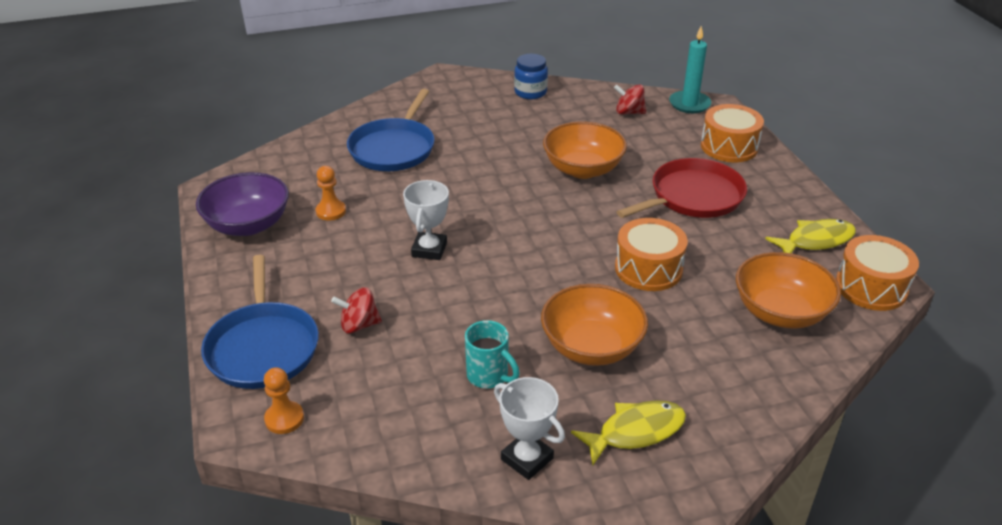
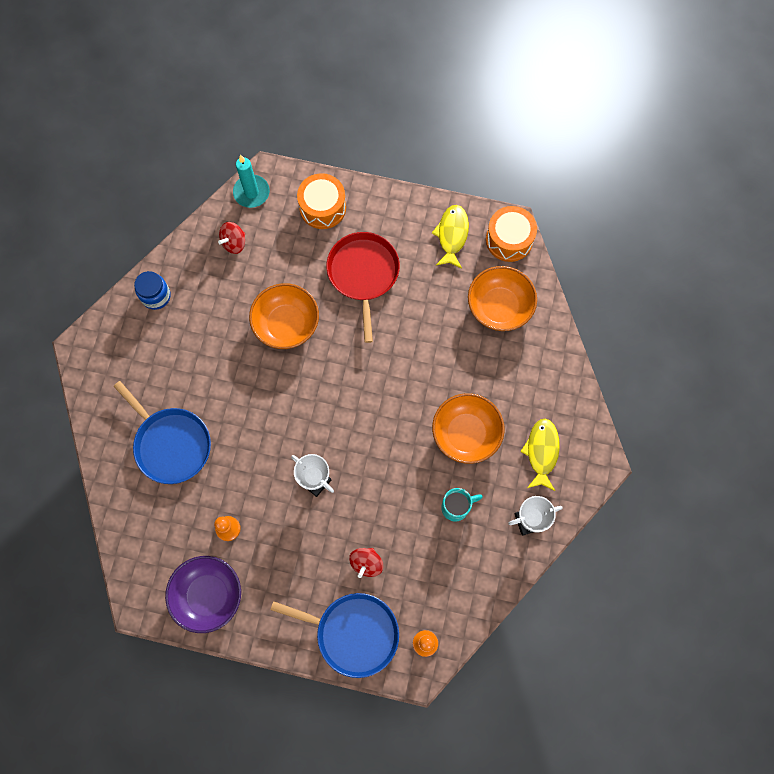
camera: 60 degrees left, 35 degrees up
orange drum [615,218,688,291] -> none

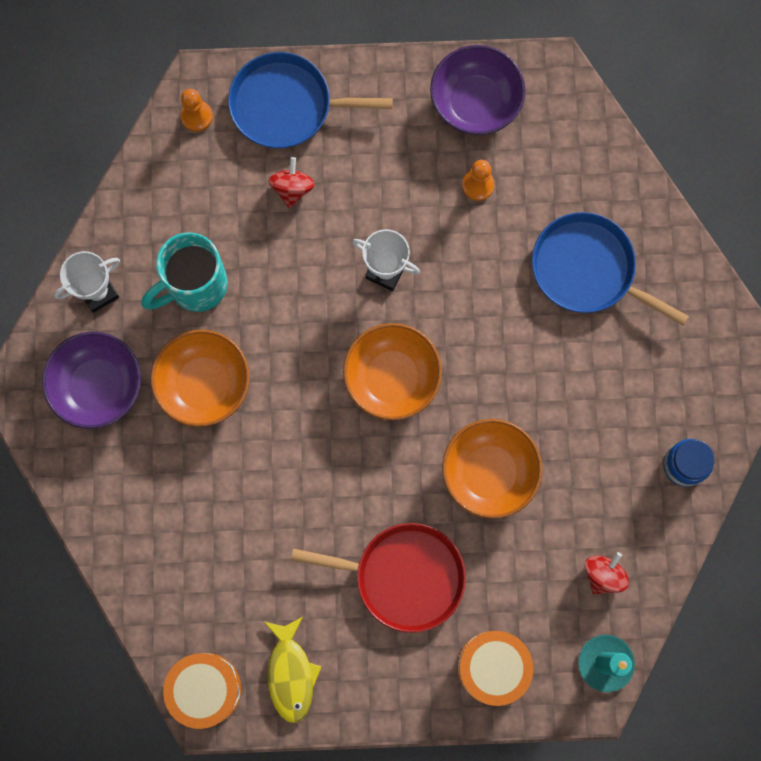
camera: 165 degrees right, 5 degrees up
red pan [326,232,400,343] -> red pan turned 60 degrees counterclockwise [291,523,466,633]
turquoise mug [441,488,483,521] -> turquoise mug [142,233,228,312], size x1.61
orange bowl [468,266,537,331] -> orange bowl moved to [343,323,442,420]
yellow fish [520,419,560,491] -> purple bowl [42,332,141,429]

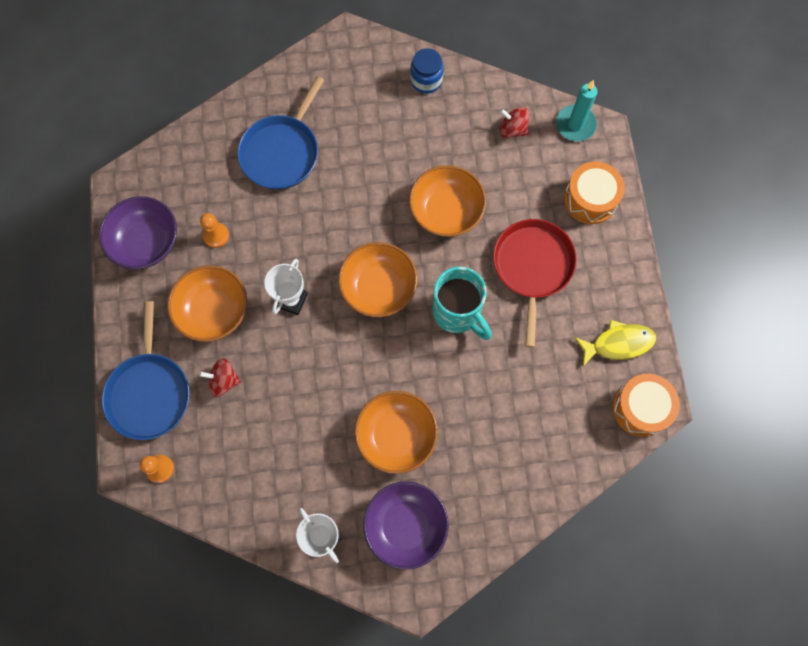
camera: 95 degrees left, 5 degrees down
turquoise mug [142,233,228,312] -> turquoise mug moved to [432,267,492,340]
none -> orange bowl [167,265,247,342]

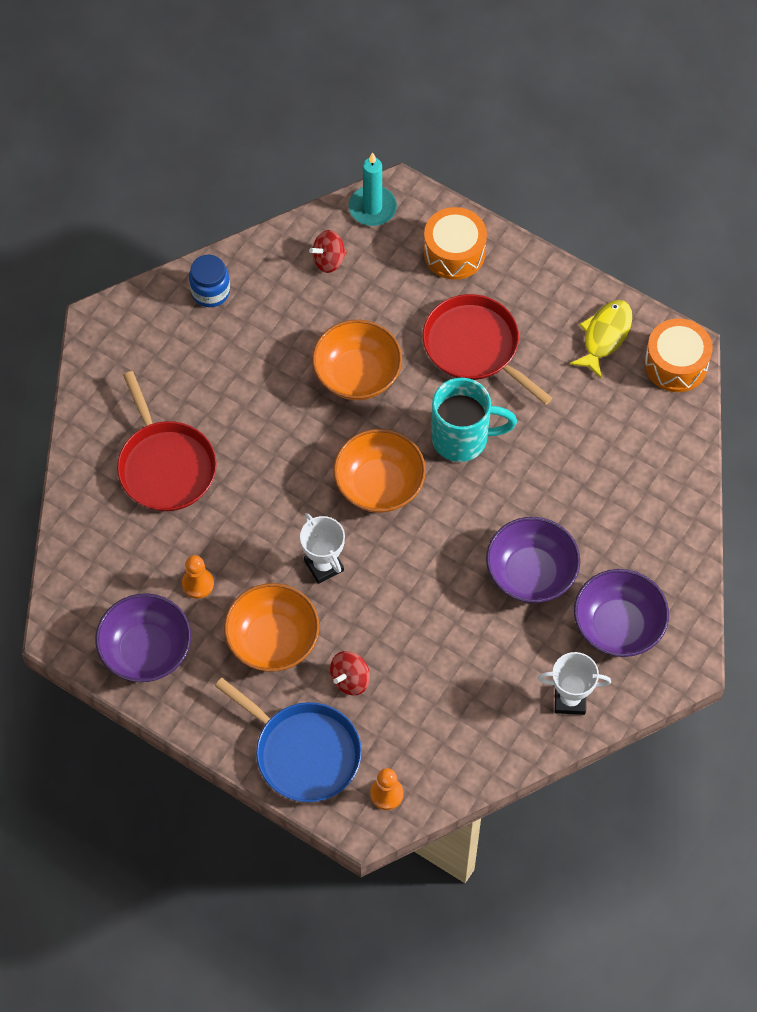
camera: 50 degrees left, 10 degrees down
blue pan [237,76,324,189] -> red pan [117,371,217,511]
orange bowl [355,391,438,474] -> purple bowl [486,517,580,603]

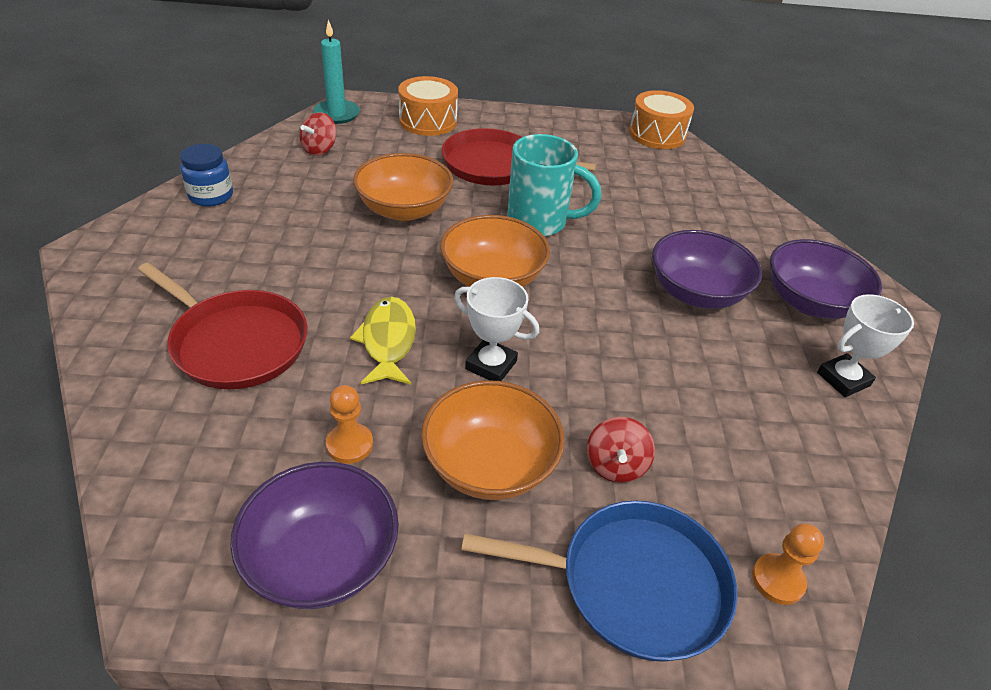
camera: 35 degrees left, 20 degrees down
turquoise mug [431,378,517,462] -> turquoise mug turned 45 degrees clockwise [507,134,601,237]
yellow fish [570,300,632,378] -> yellow fish moved to [350,297,416,385]

